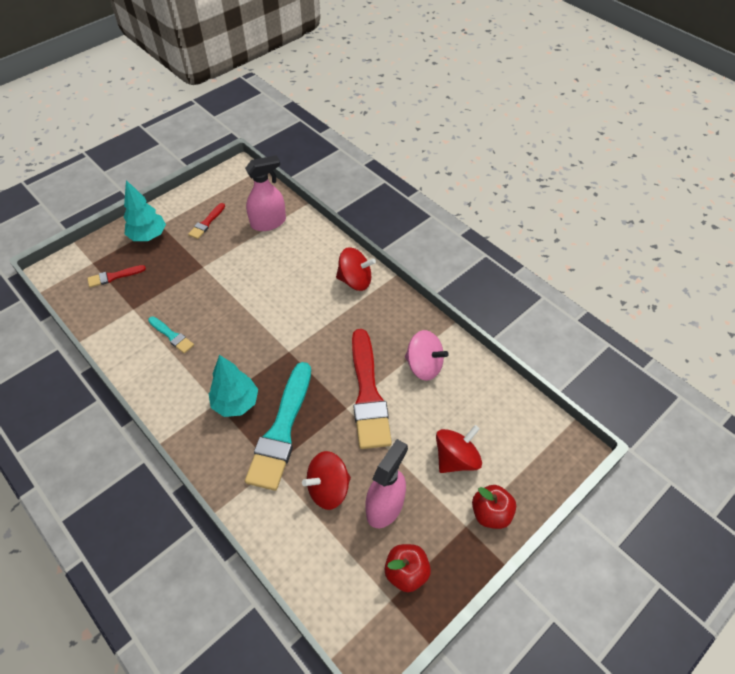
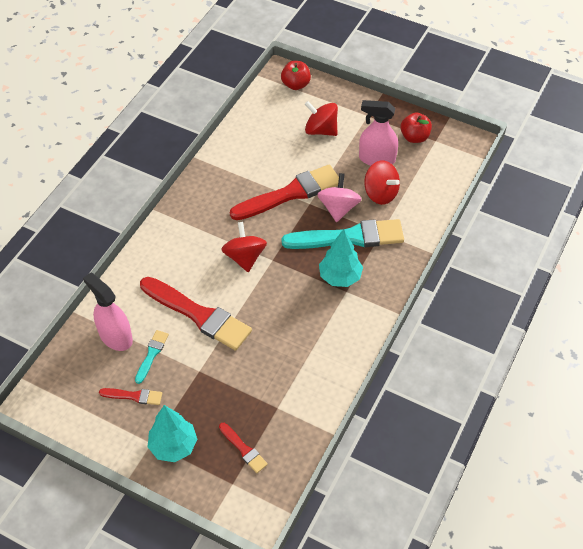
camera: 110 degrees left, 0 degrees up
turquoise brush [148,317,194,353] -> turquoise brush moved to [135,330,169,384]
red spinning top [336,247,376,291] -> red spinning top moved to [221,222,267,272]
pink spinning top [405,330,449,381] -> pink spinning top moved to [317,173,361,222]
red apple [472,485,516,529] -> red apple moved to [281,61,311,90]
none -> red brush [140,277,252,351]

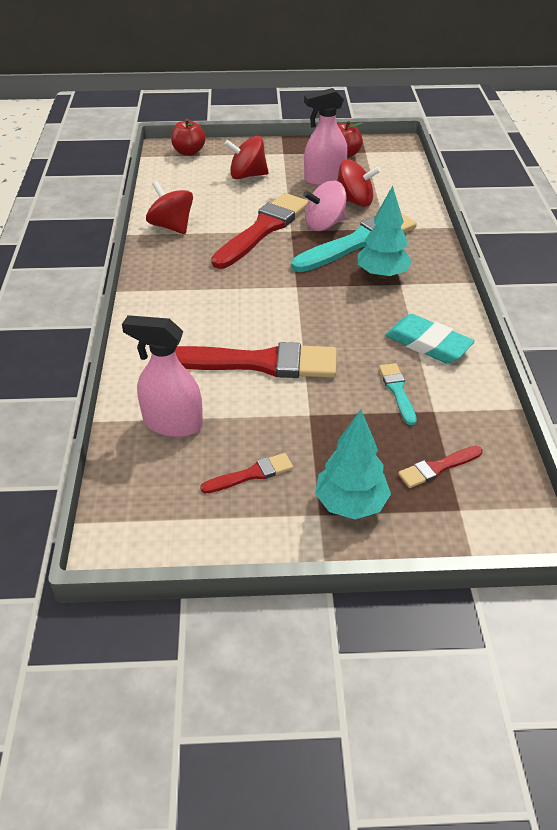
camera: 30 degrees left, 10 degrees down
turquoise brush [135,330,169,384] -> turquoise brush moved to [379,363,417,425]
red brush [219,423,268,473] -> red brush turned 135 degrees clockwise [398,446,483,488]
red spinning top [221,222,267,272] -> red spinning top moved to [146,181,193,234]
pink spinning top [317,173,361,222] -> pink spinning top turned 90 degrees counterclockwise [303,181,346,231]
none -> turquoise eraser [385,314,475,364]

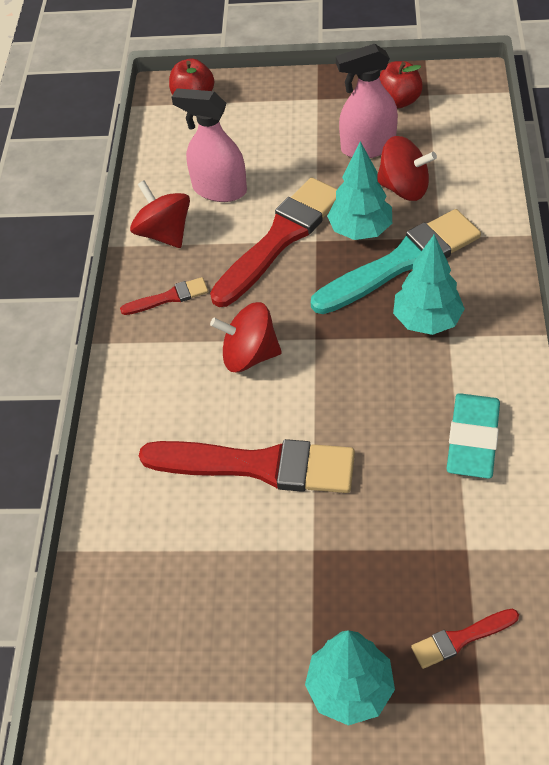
camera: 10 degrees right, 10 degrees up
pink spray bottle [122,315,203,437] -> pink spray bottle moved to [172,88,247,202]
red brush [200,453,293,493] -> red brush moved to [120,277,208,315]
red spinning top [224,136,268,179] -> red spinning top moved to [210,302,282,372]
pink spinning top [303,181,346,231] -> turquoise tree [327,141,392,240]
turquoise brush [379,363,417,425] -> none
turquoise eraser [385,314,475,364] -> turquoise eraser turned 60 degrees clockwise [446,393,500,479]

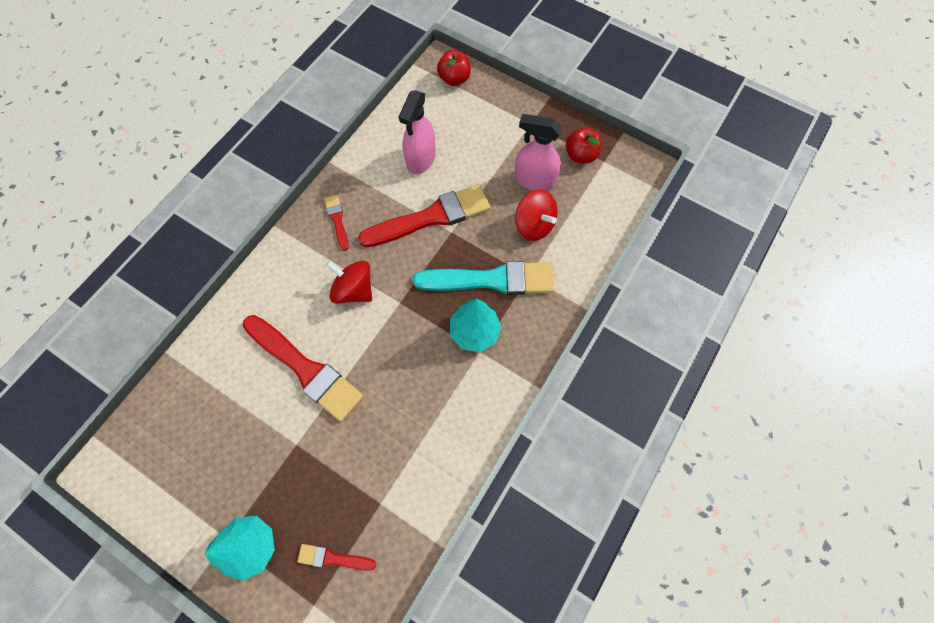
camera: 25 degrees right, 15 degrees up
red brush [120,277,208,315] -> red brush turned 120 degrees counterclockwise [324,195,349,251]
red spinning top [130,181,190,248] -> none
pink spray bottle [172,88,247,202] -> pink spray bottle turned 120 degrees counterclockwise [399,91,436,174]
turquoise tree [327,141,392,240] -> none
turquoise eraser [446,393,500,479] -> none

